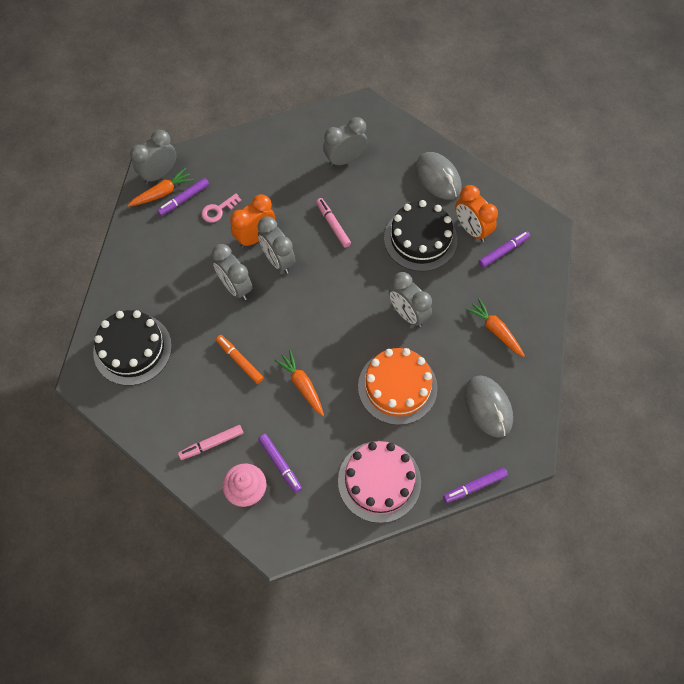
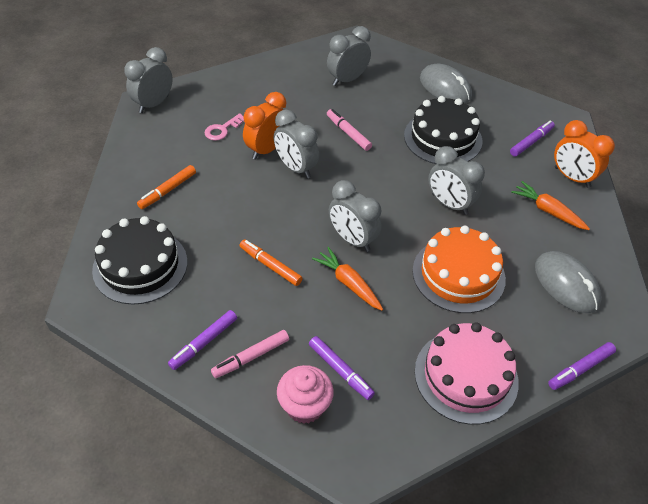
camera: 10 degrees left, 15 degrees down
orange carrot [128,168,194,207] -> none
purple marker [157,178,209,216] -> purple marker moved to [168,310,237,370]
grey clock [212,244,252,300] -> grey clock moved to [329,180,382,252]
orange clock [455,185,498,242] -> orange clock moved to [554,120,615,188]
none -> orange marker [137,165,196,209]

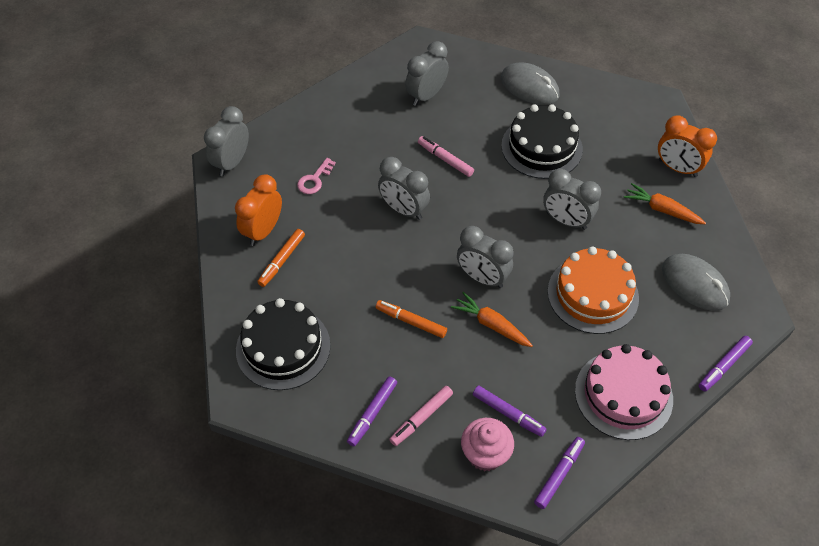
camera: 10 degrees left, 5 degrees up
orange clock [243,92,287,159] -> orange clock moved to [235,174,282,246]
purple marker [510,120,555,157] -> purple marker moved to [534,437,585,509]

